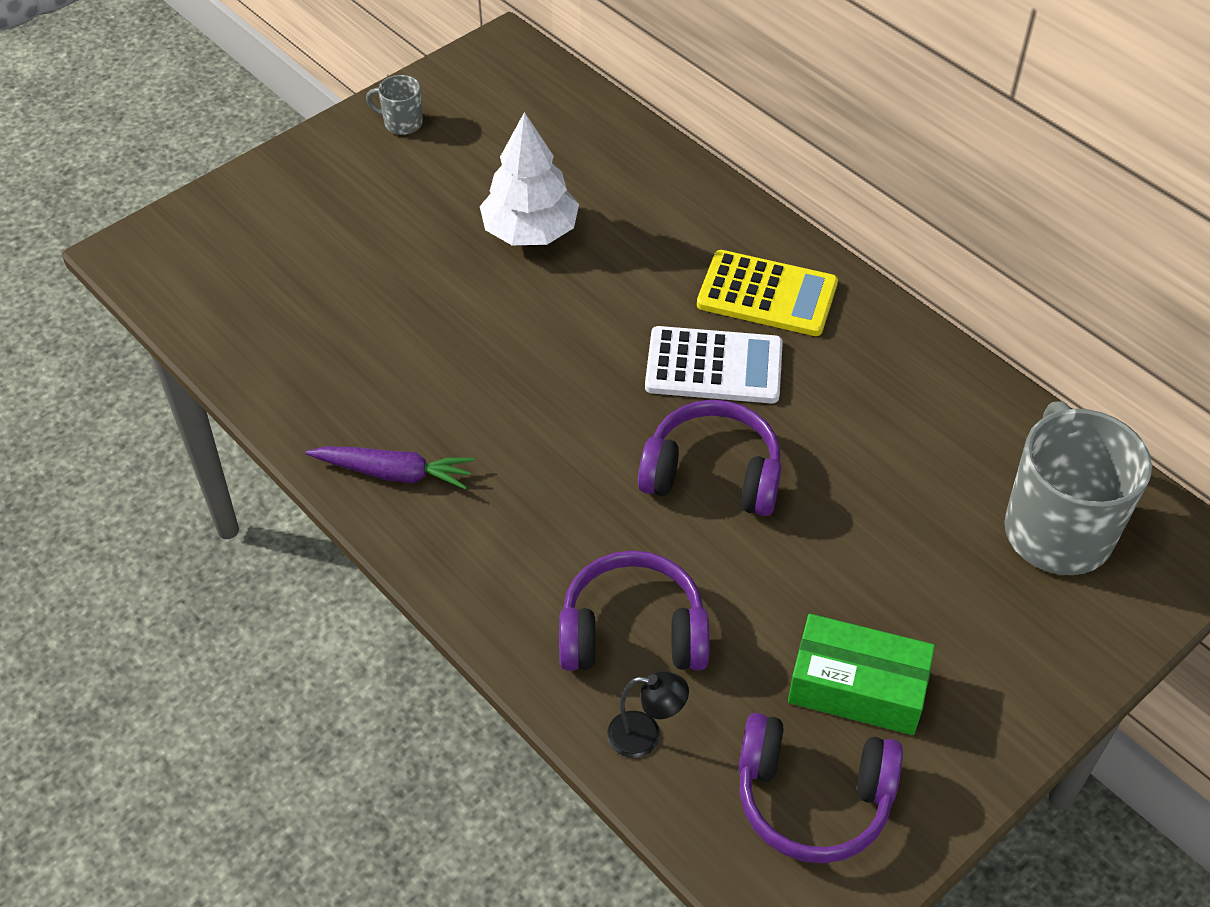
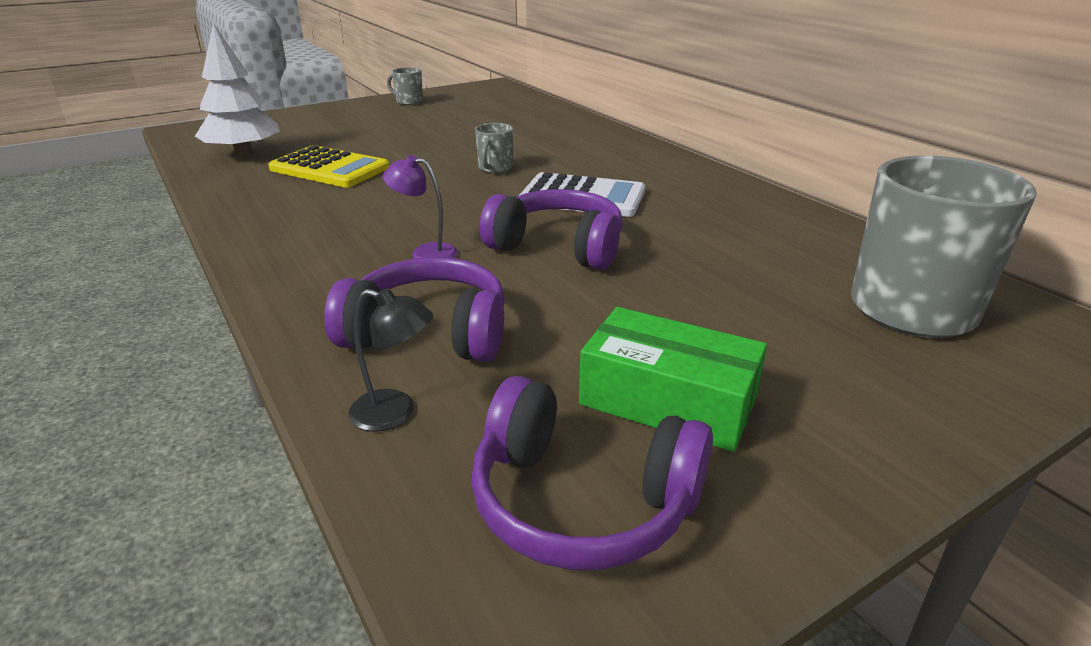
camera: 10 degrees right, 20 degrees down
purple carrot [305,446,474,489] -> none
white tree [480,112,579,245] -> white tree moved to [195,23,280,157]
yellow calculator [697,250,838,336] -> yellow calculator moved to [268,145,390,188]
none -> purple lamp [383,155,458,259]
none -> grey mug [475,123,513,173]

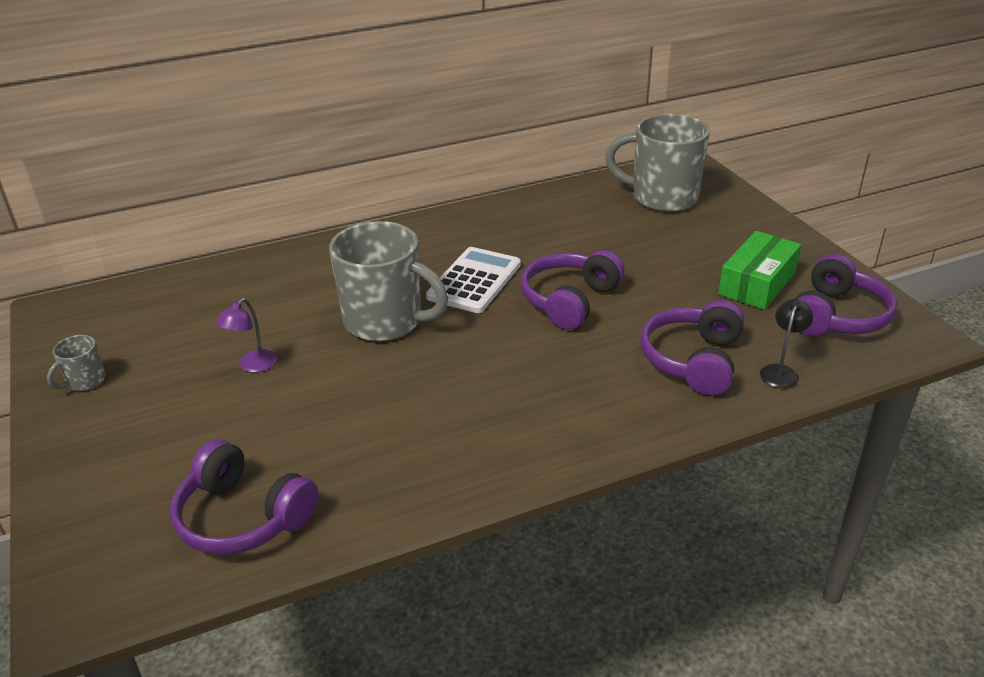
camera: 80 degrees left, 5 degrees up
white tree [195,23,280,157] -> purple headphones [170,439,319,555]
yellow calculator [268,145,390,188] -> none
purple lamp [383,155,458,259] -> purple lamp moved to [216,298,277,372]
grey mug [475,123,513,173] -> grey mug [329,221,449,341], size x2.28

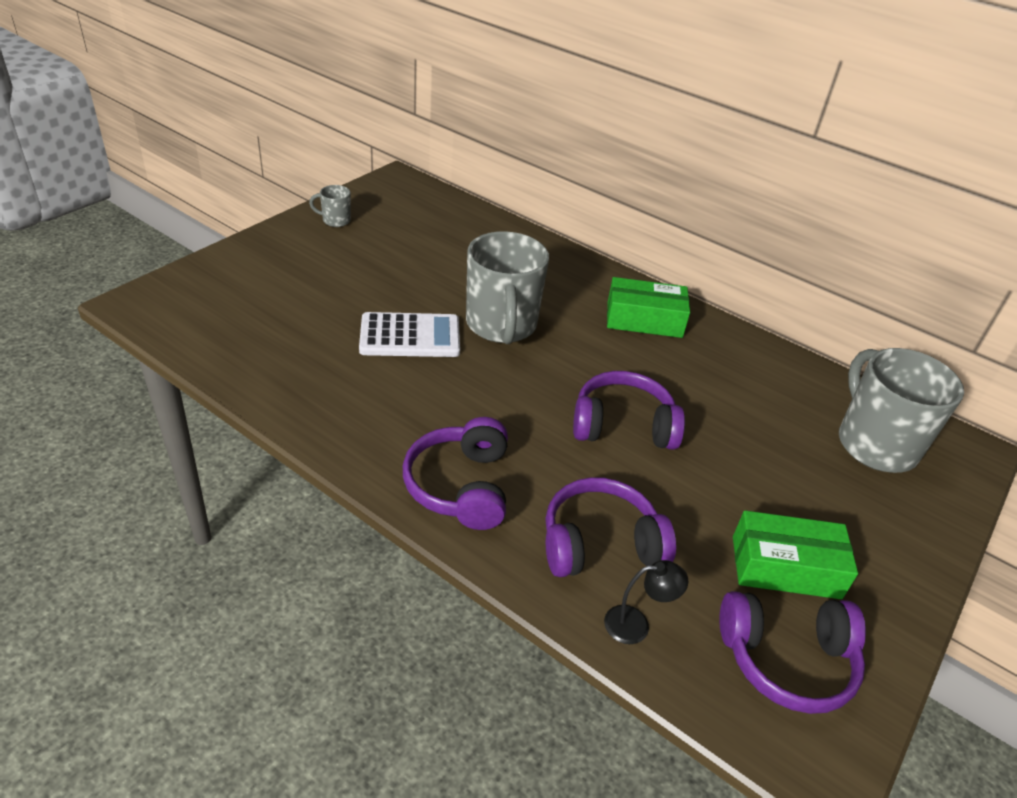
camera: 55 degrees right, 5 degrees up
purple headphones [170,439,319,555] -> purple headphones moved to [403,417,508,530]
purple lamp [216,298,277,372] -> none
white calculator [426,247,521,313] -> white calculator moved to [359,312,460,357]
none -> green box [607,277,690,338]

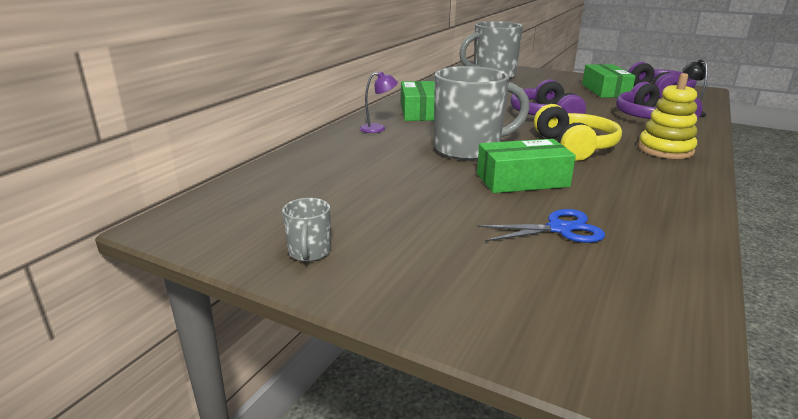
camera: 95 degrees left, 15 degrees down
white calculator [359,312,460,357] -> green box [477,139,576,193]
purple headphones [403,417,508,530] -> yellow stacking toy [638,73,697,159]
none -> purple lamp [360,71,398,133]
none -> blue scissors [477,209,605,243]
none -> yellow headphones [534,104,622,161]

